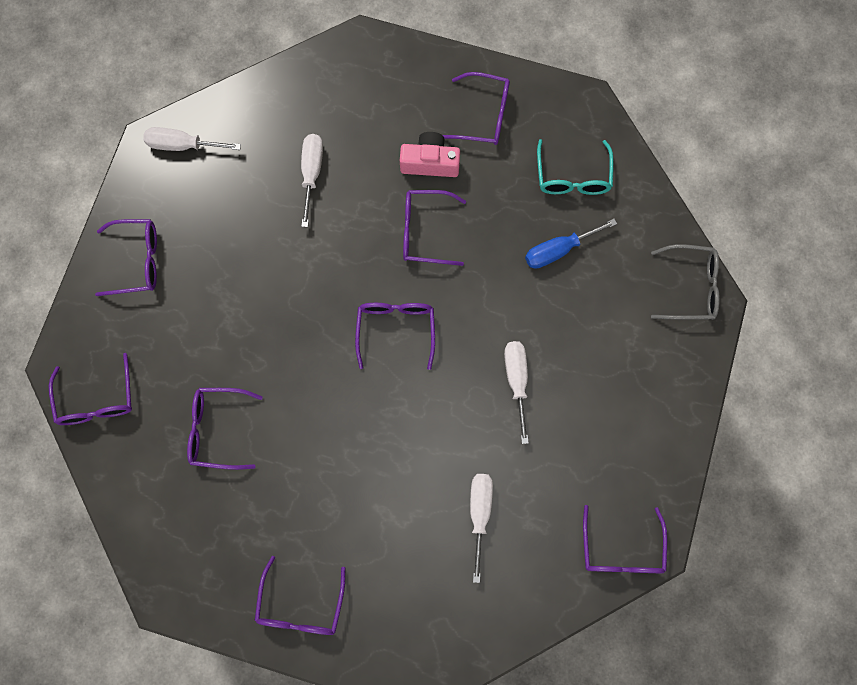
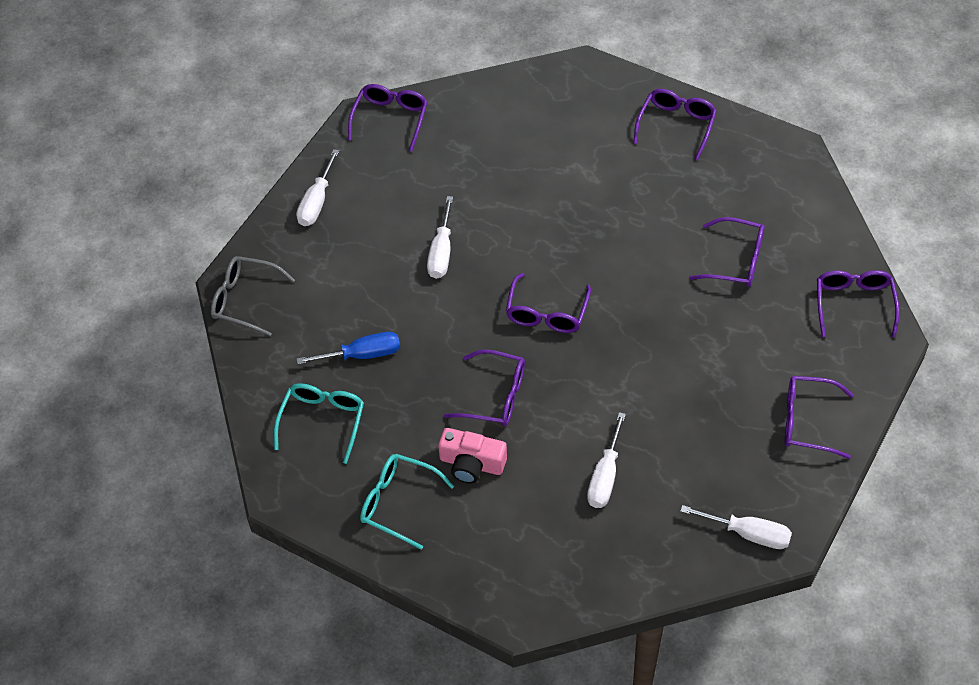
camera: 165 degrees left, 20 degrees down
purple glasses [443,72,510,145] -> turquoise glasses [360,454,454,550]
white screwdriver [470,474,493,583] -> white screwdriver moved to [296,149,339,226]

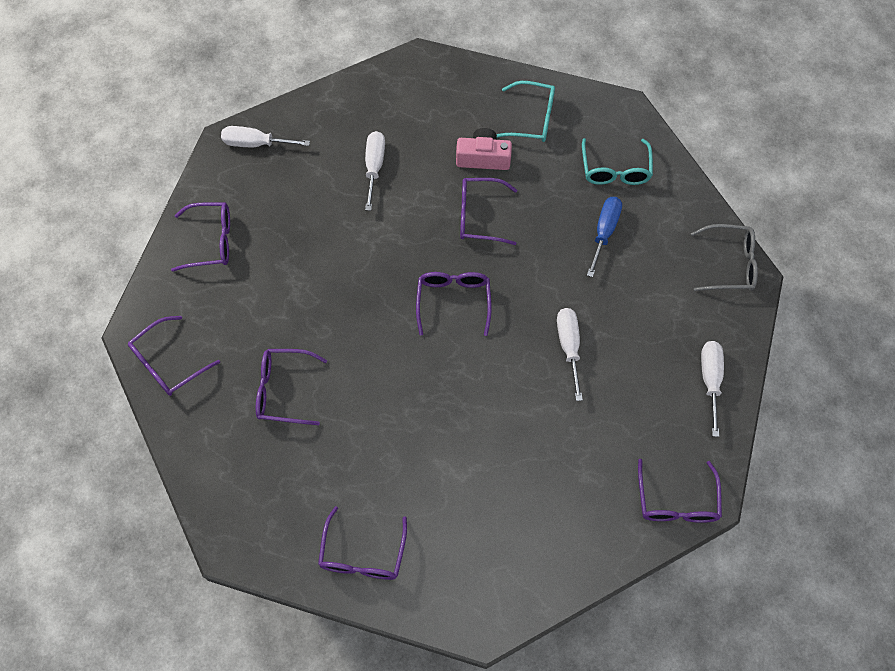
camera: 165 degrees right, 10 degrees up
blue screwdriver [297,332,400,365] -> blue screwdriver turned 135 degrees clockwise [587,197,622,277]
purple glasses [817,270,900,337] -> purple glasses turned 60 degrees clockwise [128,316,220,396]

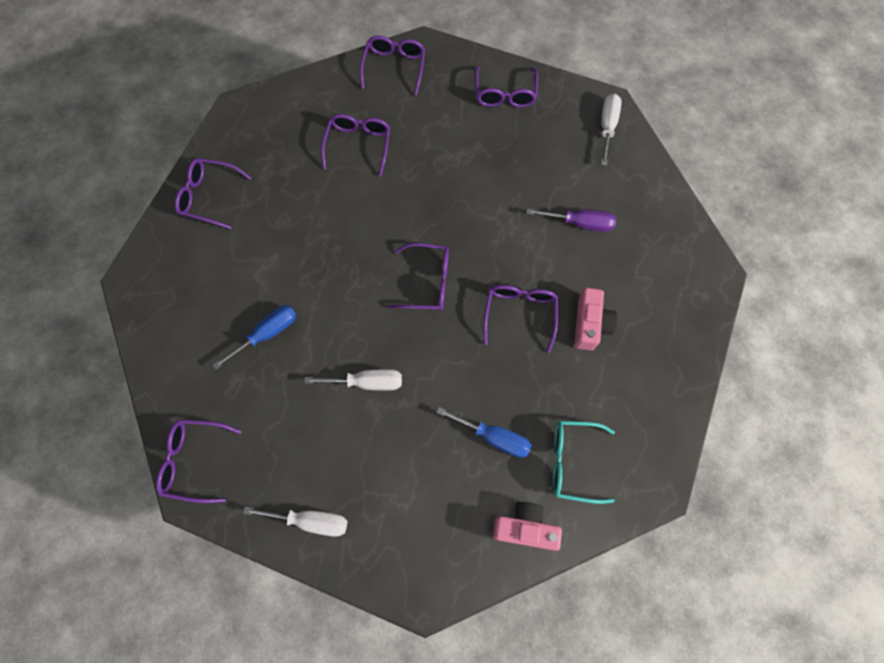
camera: 95 degrees right, 5 degrees up
purple glasses [128,316,220,396] -> purple glasses turned 45 degrees clockwise [360,36,425,95]
white screwdriver [365,131,385,211] -> purple screwdriver [527,208,616,232]
turquoise glasses [496,81,555,142] -> none
grey glasses [691,224,758,291] -> none
none -> blue screwdriver [213,305,296,370]
none -> pink camera [493,502,562,551]

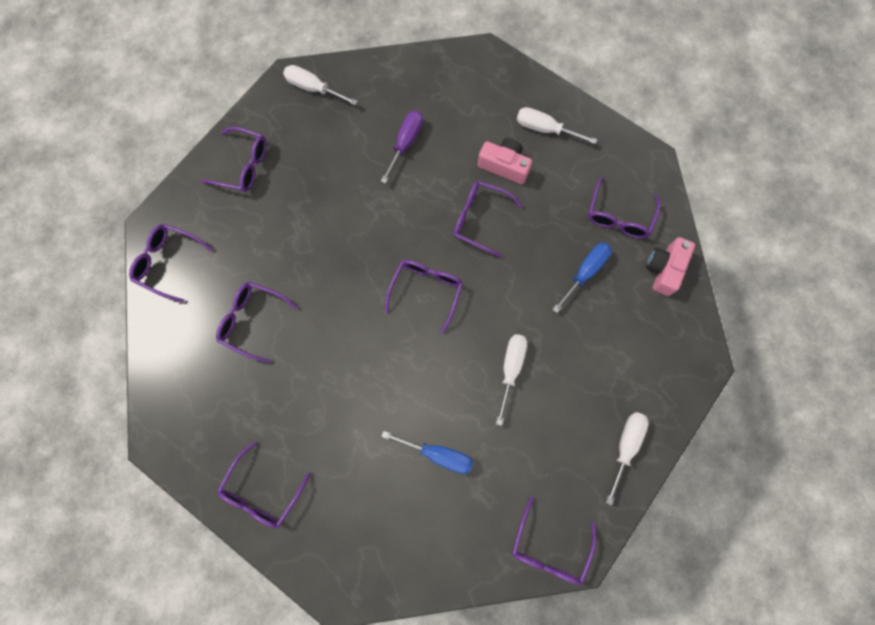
camera: 75 degrees left, 5 degrees up
blue screwdriver [213,305,296,370] -> blue screwdriver turned 135 degrees clockwise [381,431,473,474]
turquoise glasses [553,421,615,504] -> purple glasses [588,177,661,238]
none -> white screwdriver [517,107,597,144]

